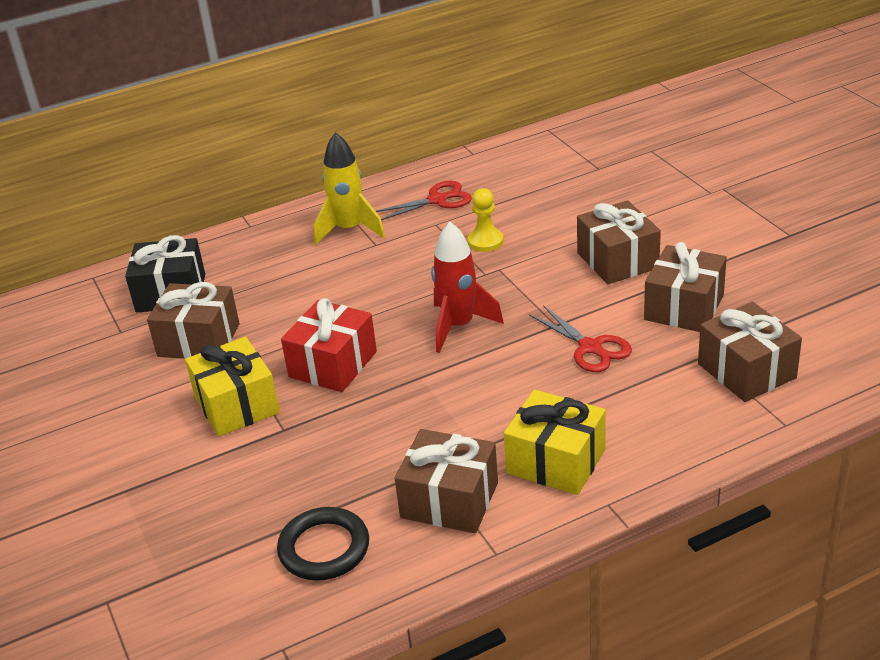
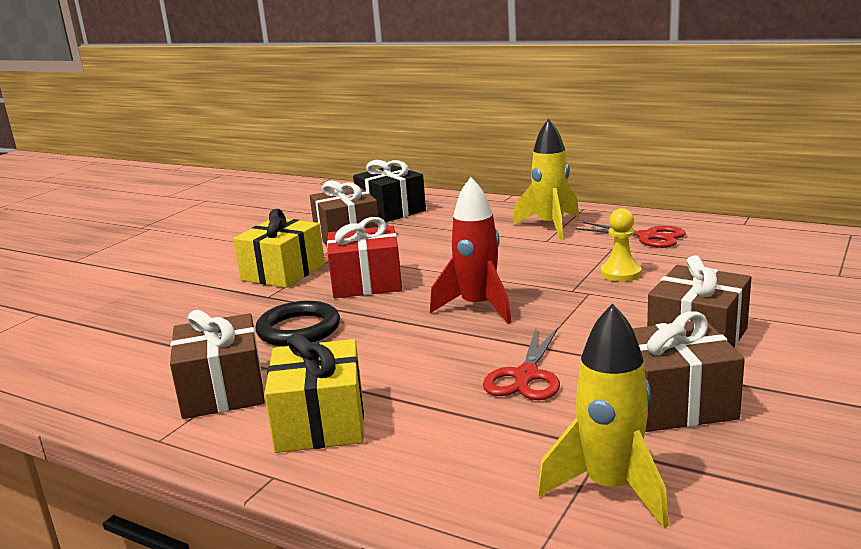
camera: 55 degrees right, 15 degrees down
black ring [277,507,369,581] -> black ring moved to [256,301,340,347]
brown gift [698,302,802,402] -> yellow rocket [537,303,669,528]

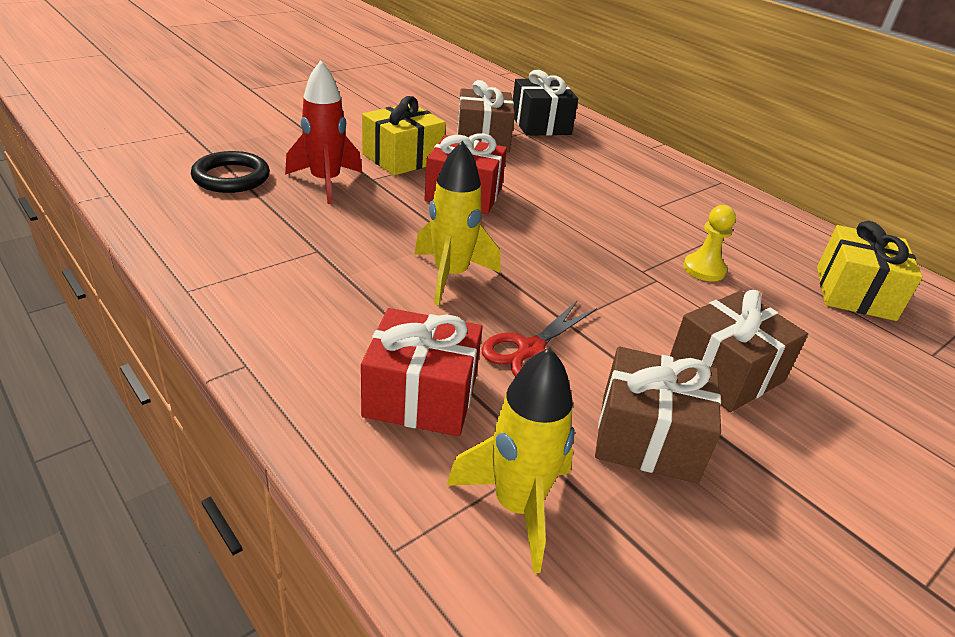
camera: 15 degrees right, 15 degrees up
brown gift [170,310,265,419] -> none
black ring [256,301,340,347] -> black ring moved to [191,151,270,193]
yellow gift [264,333,364,453] -> yellow gift moved to [817,221,923,321]
red rocket [430,177,511,324] -> red rocket moved to [285,61,362,204]
yellow rocket [513,119,579,240] -> yellow rocket moved to [414,141,500,306]
red scissors [576,222,686,248] -> none
none -> red gift [361,308,483,436]

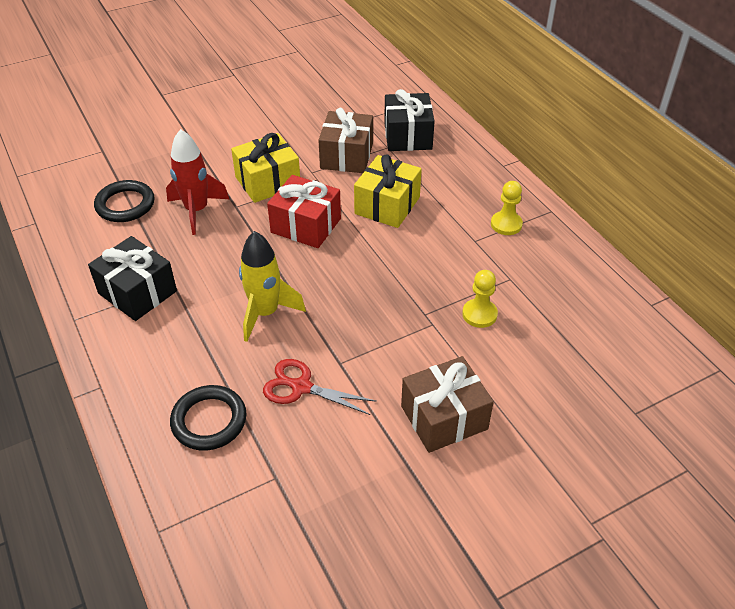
camera: 15 degrees right, 10 degrees up
red gift [361,308,483,436] -> black ring [170,385,247,451]
yellow rocket [446,348,575,573] -> none
red scissors [481,300,597,377] -> red scissors turned 60 degrees clockwise [263,359,377,415]
brown gift [595,346,721,483] -> none
yellow gift [817,221,923,321] -> yellow gift moved to [354,154,422,228]
none -> black gift [88,236,177,321]
none -> yellow pawn [491,181,523,235]

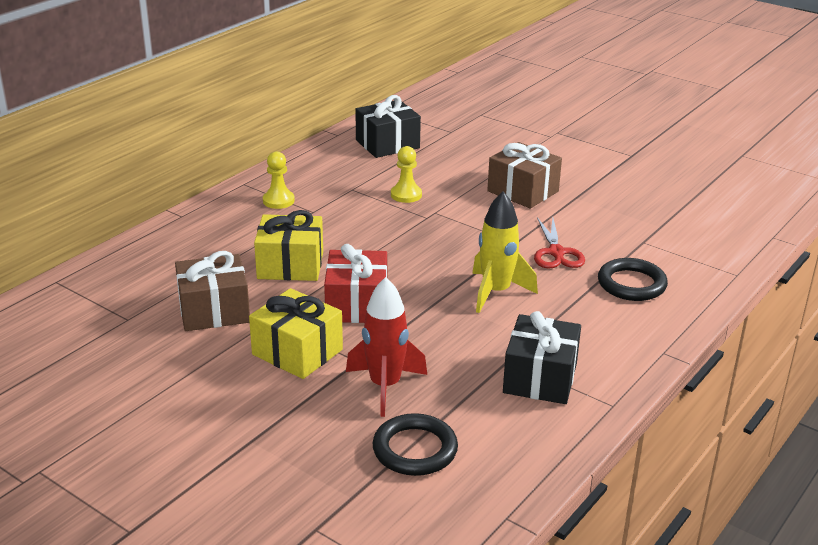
camera: 115 degrees left, 15 degrees down
black gift [384,89,435,151] -> black gift moved to [355,95,421,158]

